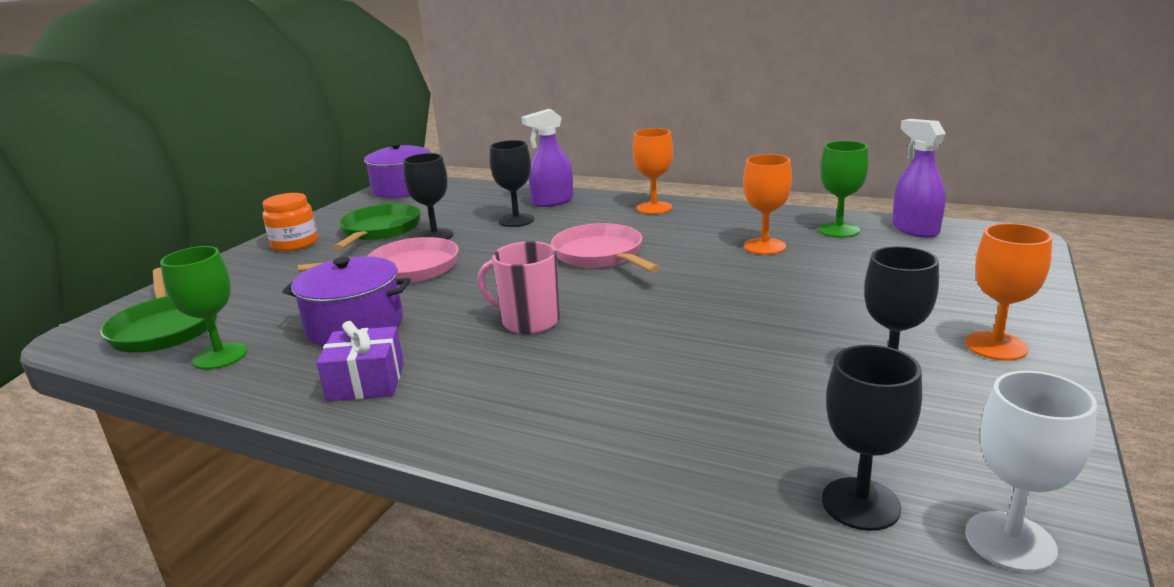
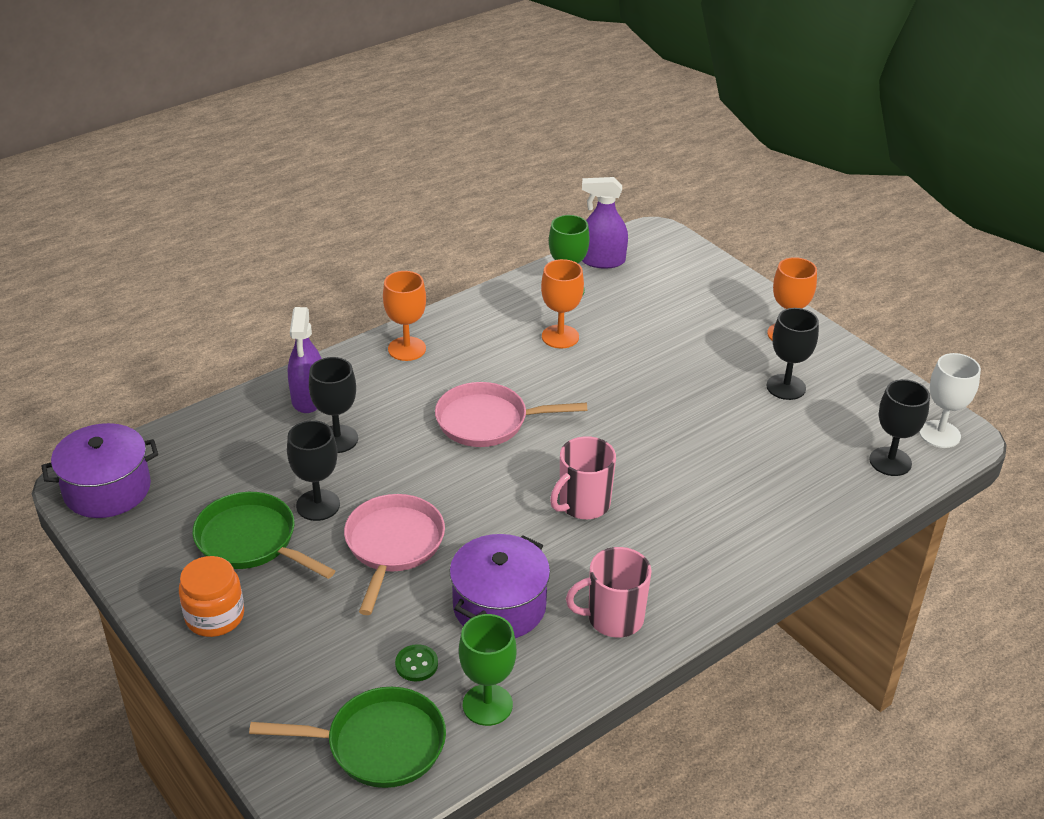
camera: 65 degrees left, 15 degrees up
purple gift [317,321,404,401] -> pink mug [566,547,652,638]
none -> green button [395,644,438,681]

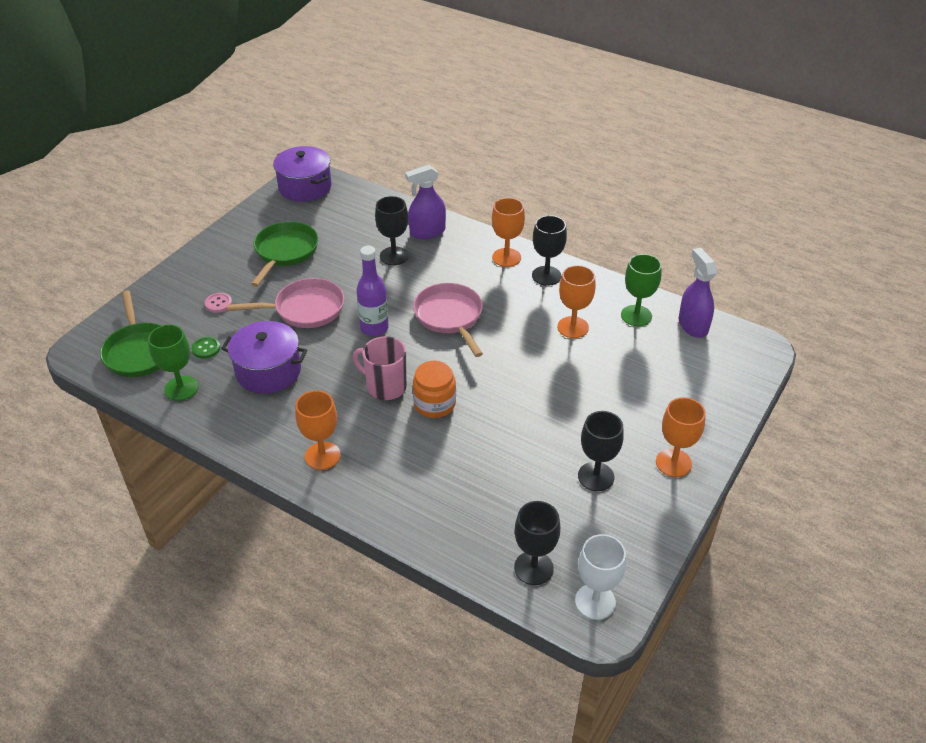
camera: 70 degrees right, 5 degrees up
orange jar [179,556,244,637] -> orange jar moved to [413,361,456,418]
black goblet [287,420,340,521] -> black goblet moved to [532,215,567,286]
pink mug [566,547,652,638] -> none
none -> pink button [205,293,232,313]
none -> orange goblet [295,390,341,470]
none -> purple bottle [357,246,389,336]

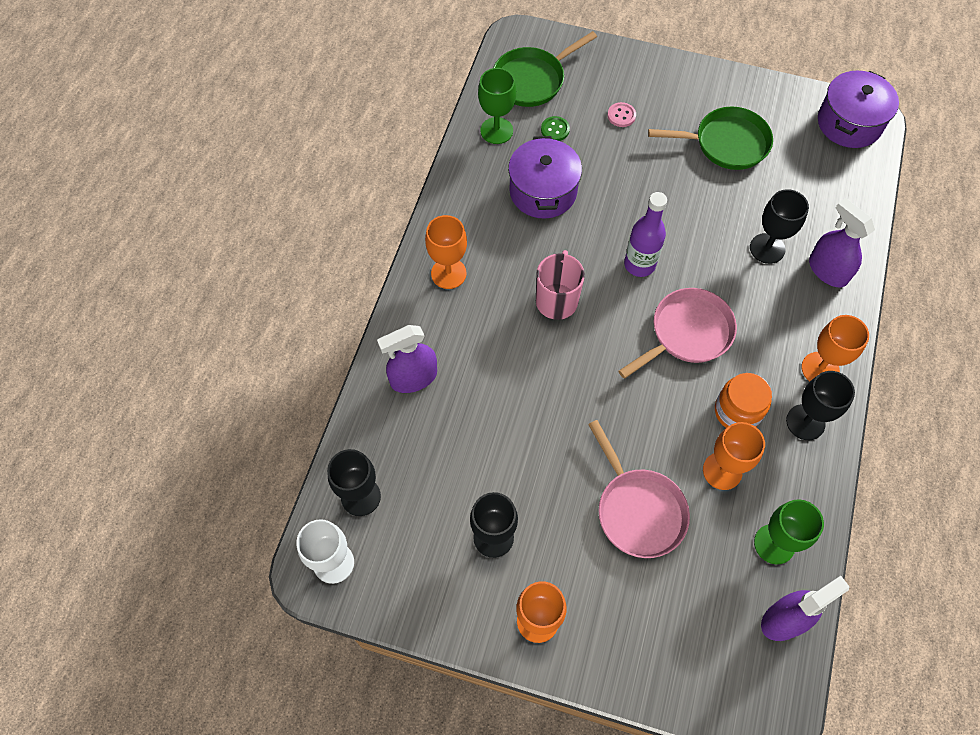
camera: 75 degrees right, 20 degrees up
pink pan [227,278,344,328] -> pink pan moved to [588,420,690,558]
orange jar [413,361,456,418] -> orange jar moved to [715,373,772,428]
none -> purple spray bottle [377,325,437,393]

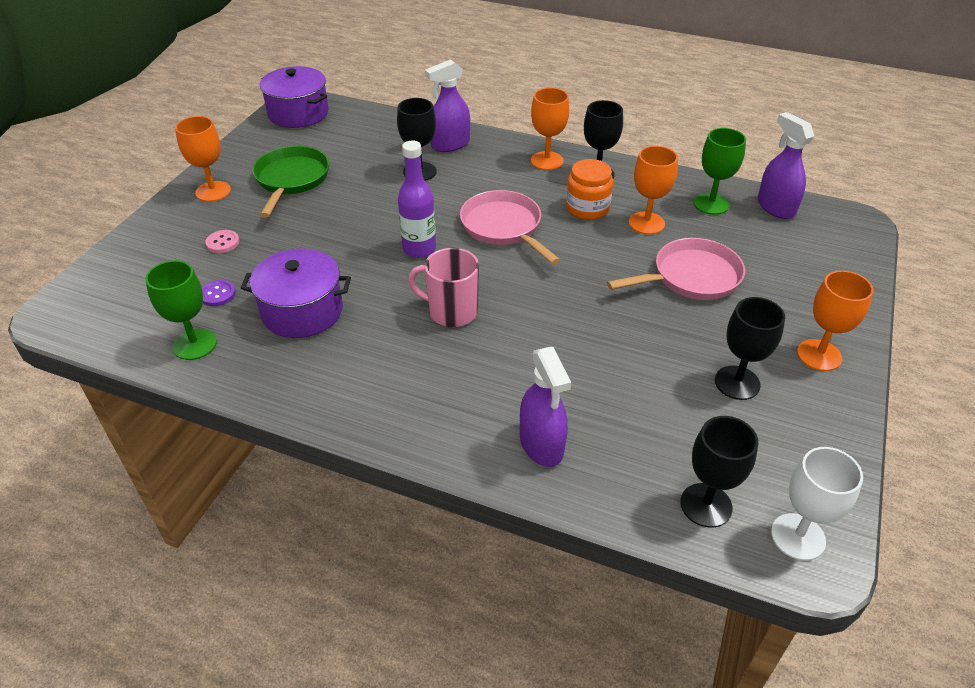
camera: 85 degrees left, 20 degrees down
orange goblet [425,215,467,289] -> orange goblet moved to [175,116,231,202]
green pan [493,31,597,107] -> none
green button [541,116,570,141] -> purple button [202,280,236,306]

